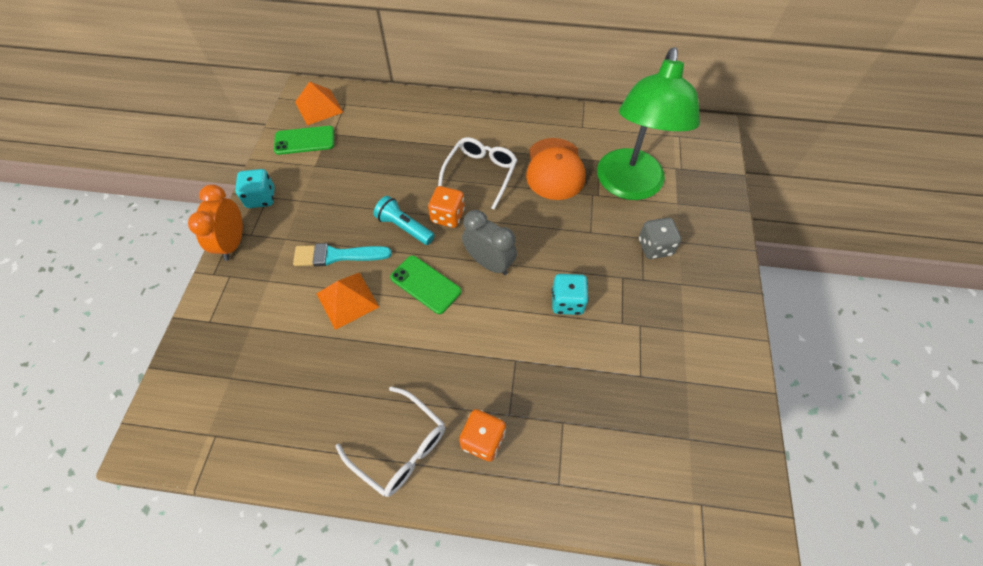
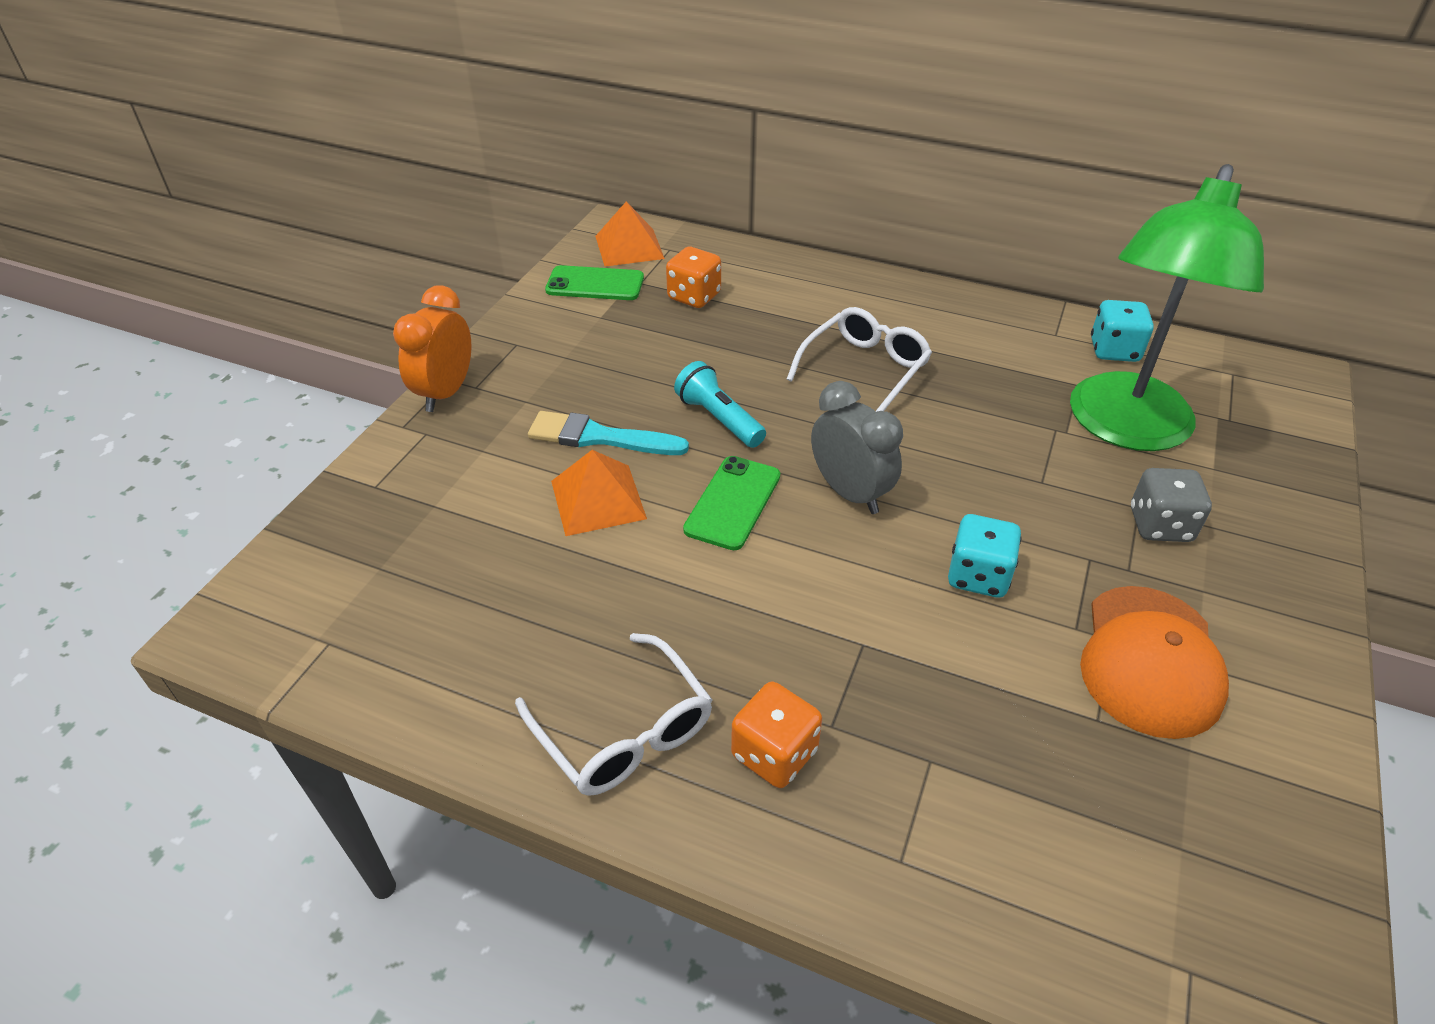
camera: 15 degrees right, 15 degrees down
turquoise dice [235,169,275,208] -> turquoise dice moved to [1091,300,1154,362]
green phone [390,255,461,314] -> green phone turned 60 degrees clockwise [683,456,780,550]
orange dice [428,186,465,228] -> orange dice moved to [666,247,721,308]
orange cap [526,138,586,200] -> orange cap moved to [1080,586,1229,739]

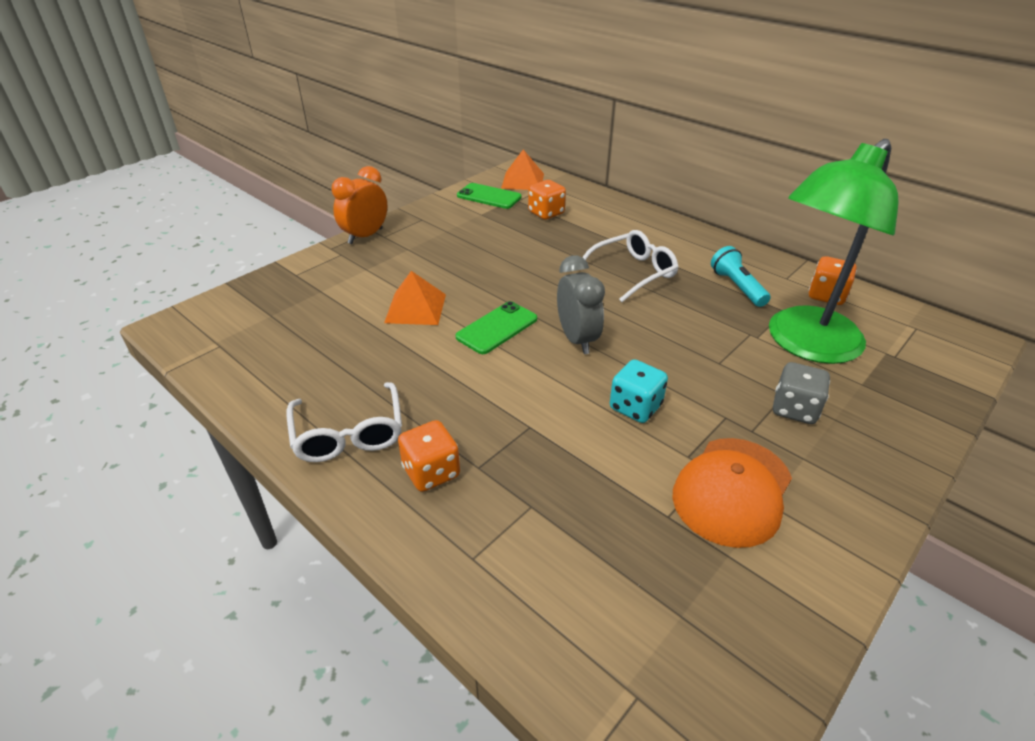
camera: 20 degrees right, 5 degrees down
turquoise brush [528,411,689,455] -> none
turquoise flashlight [674,361,766,448] -> turquoise flashlight moved to [711,246,771,307]
turquoise dice [1091,300,1154,362] -> orange dice [809,256,857,305]

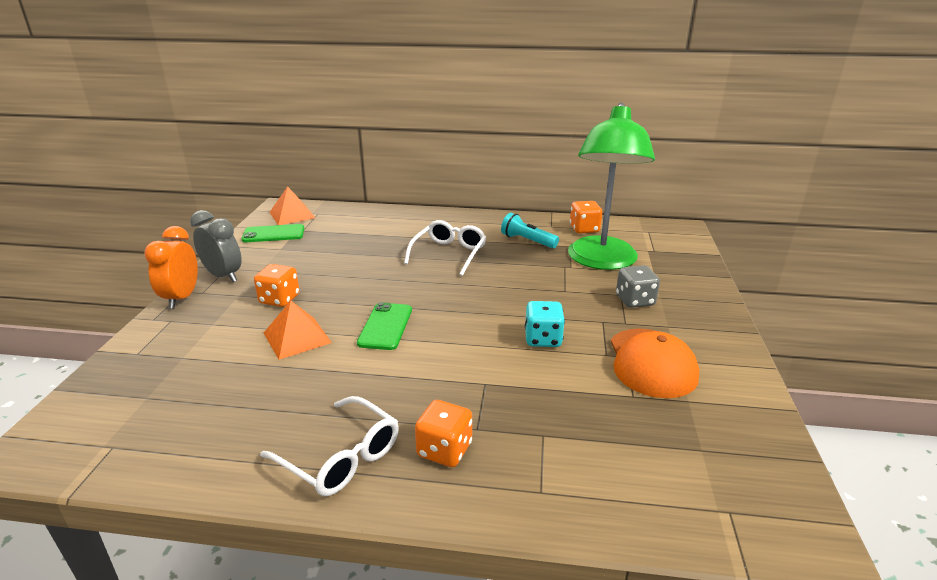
camera: 35 degrees left, 10 degrees down
orange dice [528,180,566,220] -> orange dice moved to [254,264,300,307]
grey clock [557,255,605,354] -> grey clock moved to [190,210,242,282]

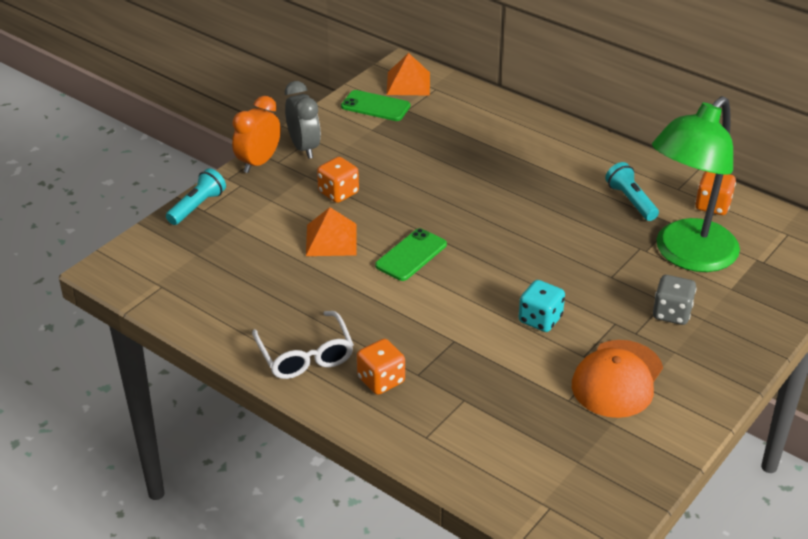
camera: 30 degrees right, 10 degrees up
white glasses [404,220,486,276] -> none
none -> turquoise flashlight [166,168,226,225]

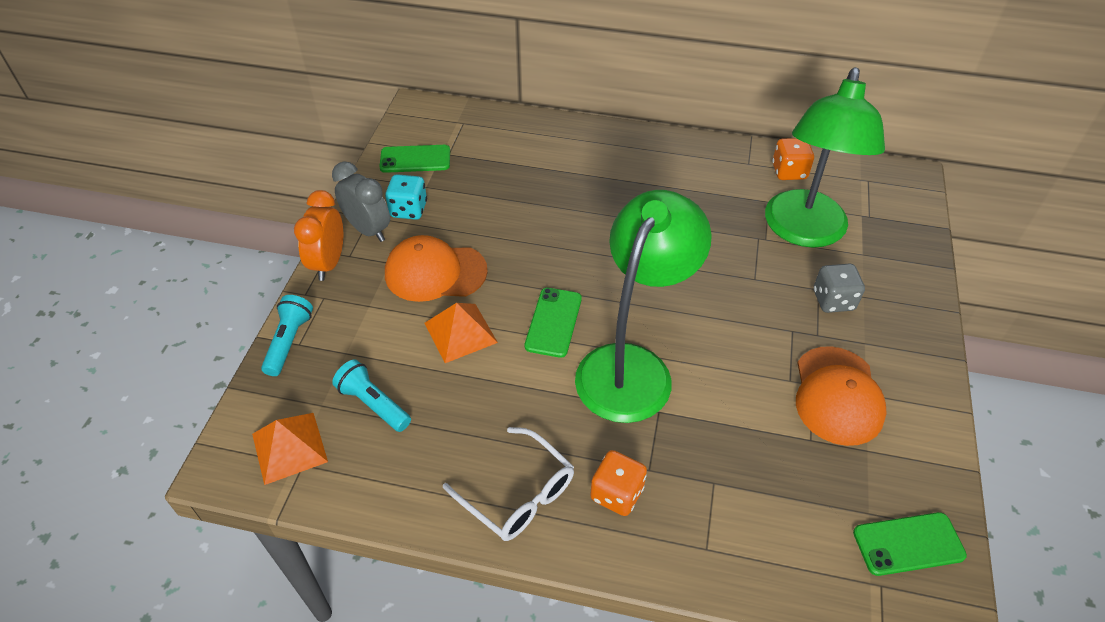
camera: 25 degrees left, 10 degrees up
orange dice [317,157,359,203] -> orange cap [385,235,488,302]
orange pyramid [387,53,430,96] -> orange pyramid moved to [252,413,328,485]
turquoise dice [519,280,565,332] -> turquoise dice moved to [385,174,427,220]
turquoise flashlight [605,162,659,221] -> turquoise flashlight moved to [332,359,411,432]
none -> green lamp [575,190,712,423]
none -> green phone [853,512,967,576]

